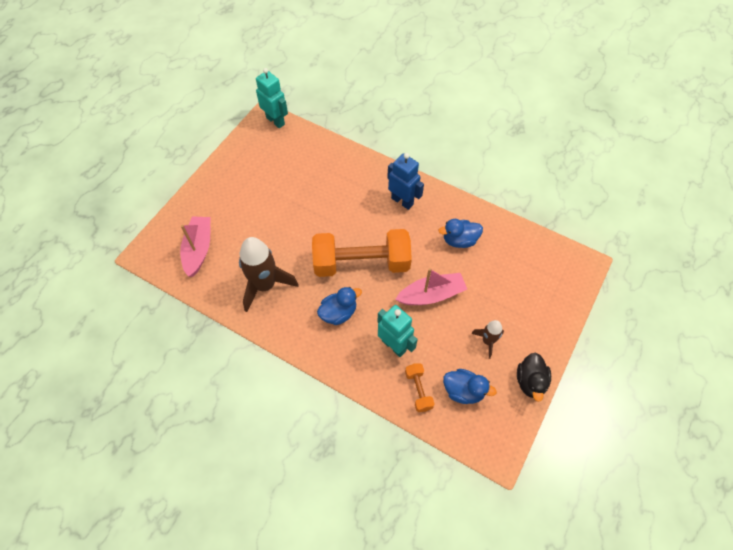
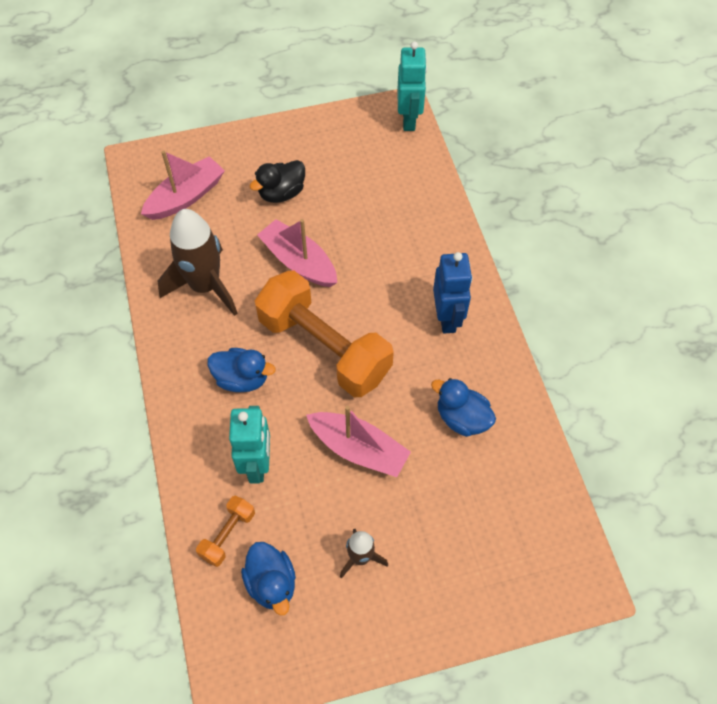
camera: 45 degrees right, 0 degrees up
black duck [517,352,551,402] -> black duck moved to [250,160,305,203]
none -> pink boat [257,219,337,287]

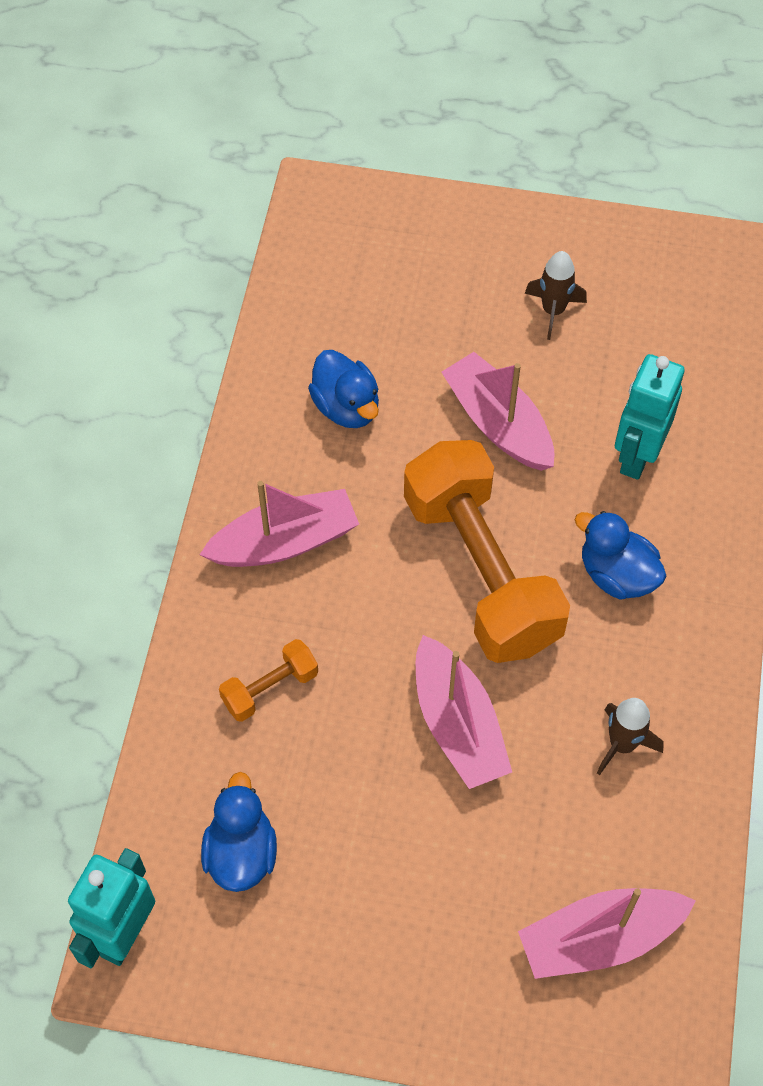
camera: 155 degrees left, 0 degrees up
brown rocket [158,209,238,316] -> brown rocket [597,698,664,775], size x0.52
orange dumbbell [196,496,255,567] -> orange dumbbell moved to [219,639,318,722]
blue duck [241,542,296,615] -> blue duck moved to [201,772,277,892]
black duck [250,160,305,203] -> none
blue robot [433,252,472,334] -> pink boat [199,481,359,567]

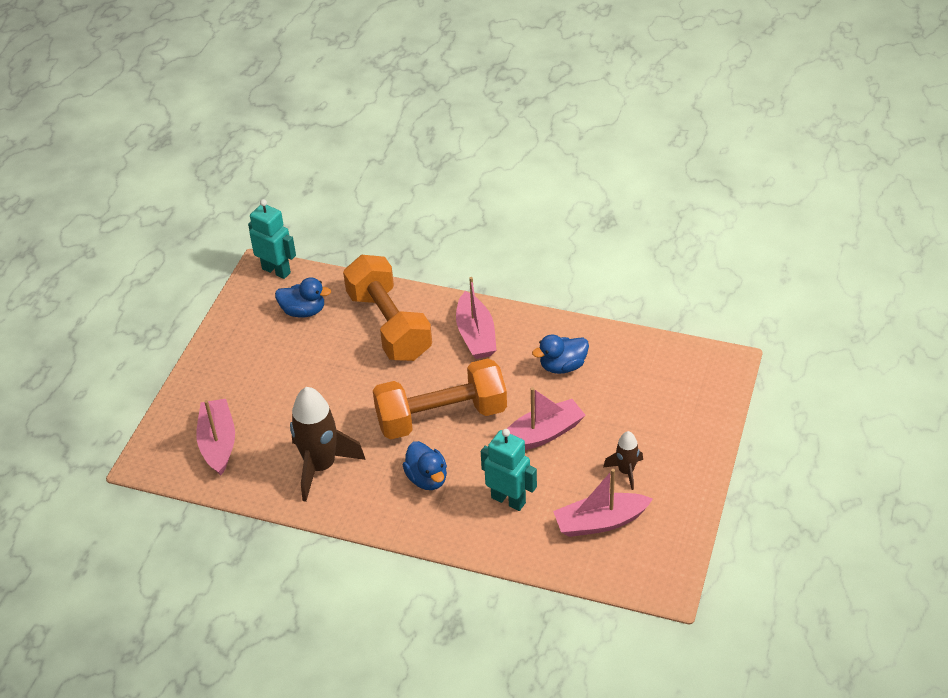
camera: 100 degrees right, 15 degrees down
orange dumbbell [219,639,318,722] -> orange dumbbell [343,255,432,361], size x2.33
pink boat [416,635,512,789] -> pink boat moved to [553,469,653,537]
blue duck [575,511,666,600] -> blue duck turned 105 degrees clockwise [403,441,447,490]
brown rocket [597,698,664,775] -> brown rocket [290,387,366,502], size x1.93

